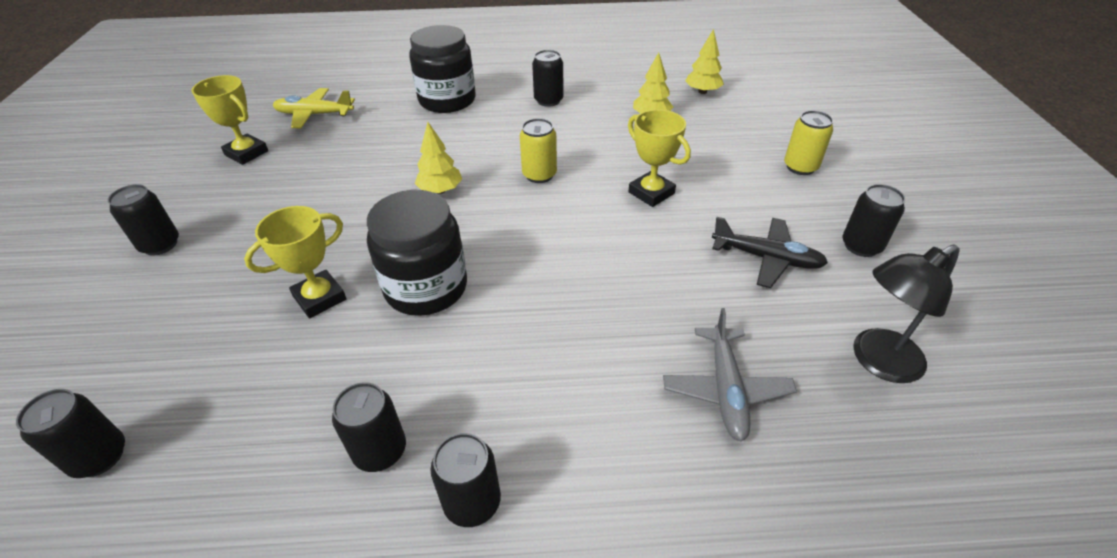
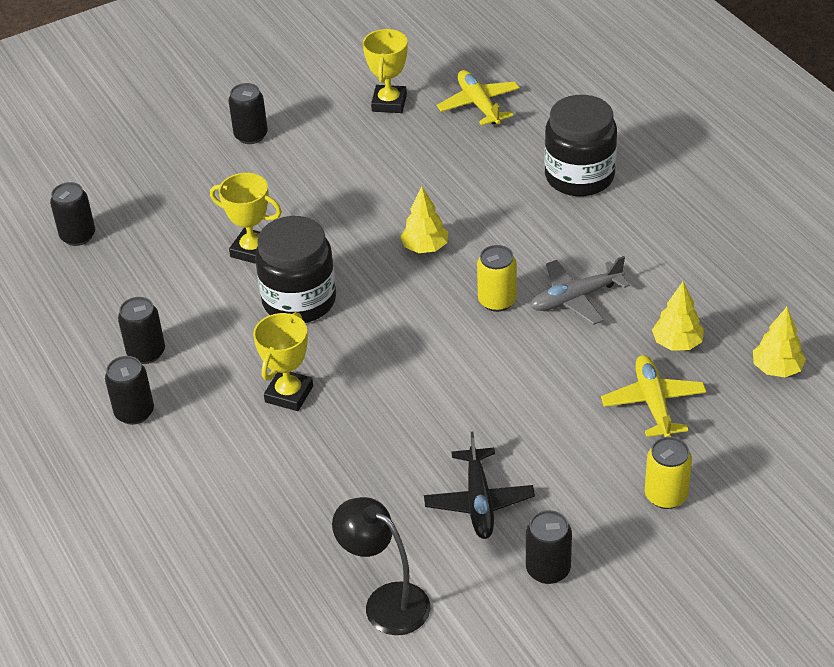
camera: 65 degrees right, 0 degrees up
black can [532,50,563,107] -> none
yellow trophy [628,109,691,207] -> yellow trophy moved to [253,312,313,411]
grey plane [663,308,797,442] -> grey plane moved to [531,256,630,325]
none -> yellow plane [601,355,707,437]

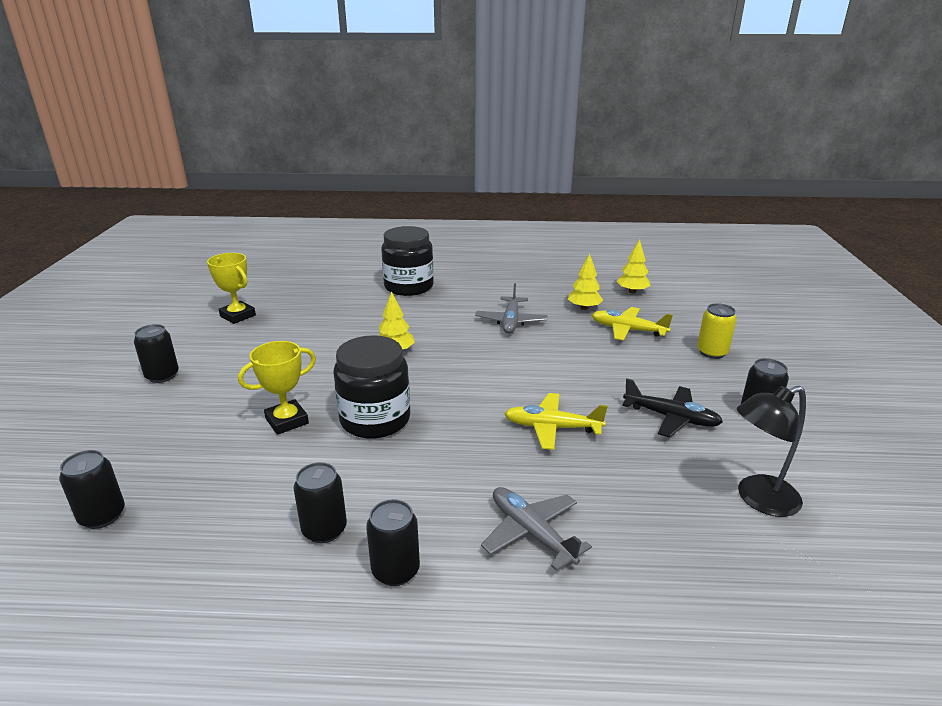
camera: 60 degrees left, 15 degrees down
yellow trophy [253,312,313,411] -> none
yellow plane [437,70,520,126] -> yellow plane moved to [504,393,608,450]
yellow can [477,245,517,312] -> none
none -> grey plane [481,487,592,571]

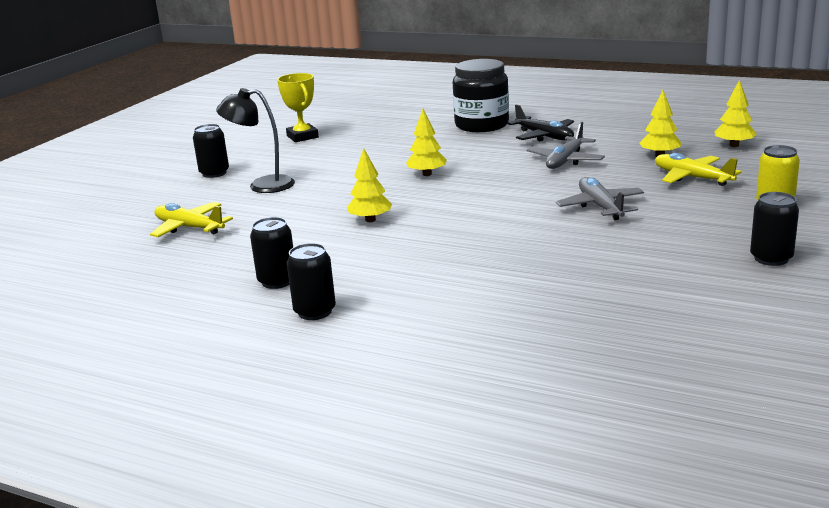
camera: 25 degrees right, 5 degrees down
black can [59,450,125,529] -> none
yellow trophy [238,341,316,435] -> none
black jar [333,335,410,439] -> yellow tree [347,148,392,222]
grey plane [481,487,592,571] -> grey plane moved to [556,177,644,220]
yellow plane [504,393,608,450] -> yellow plane moved to [150,202,233,237]
black plane [622,378,723,438] -> black plane moved to [508,104,574,141]
black lamp [737,386,806,517] -> black lamp moved to [216,88,295,193]

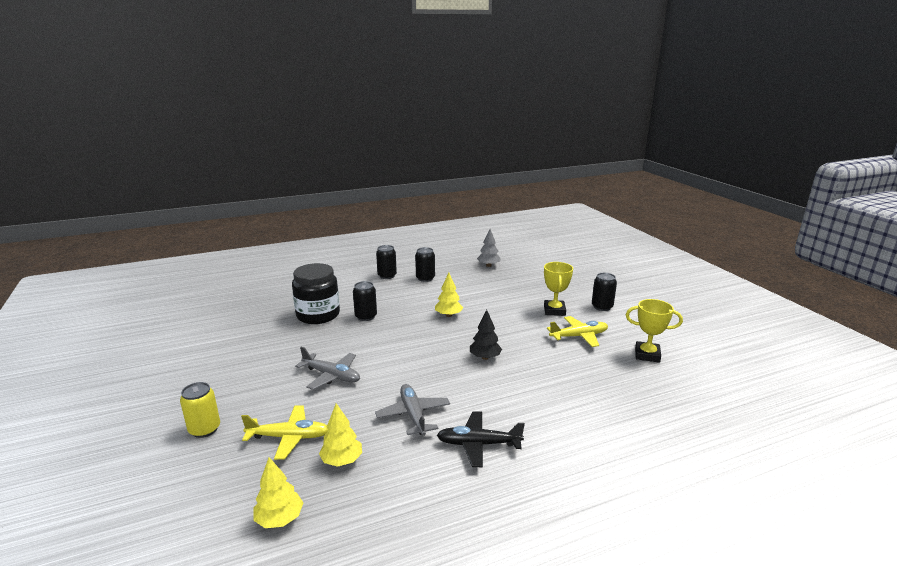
camera: 130 degrees right, 0 degrees up
yellow plane [150,202,233,237] -> yellow plane moved to [547,316,608,347]
black lamp [216,88,295,193] -> yellow trophy [544,262,573,316]
yellow tree [406,109,447,176] -> black tree [470,310,502,360]
black jar [453,59,509,132] -> black jar moved to [292,263,340,324]
black can [750,192,799,266] -> black can moved to [353,281,377,321]
none -> grey tree [477,229,501,267]

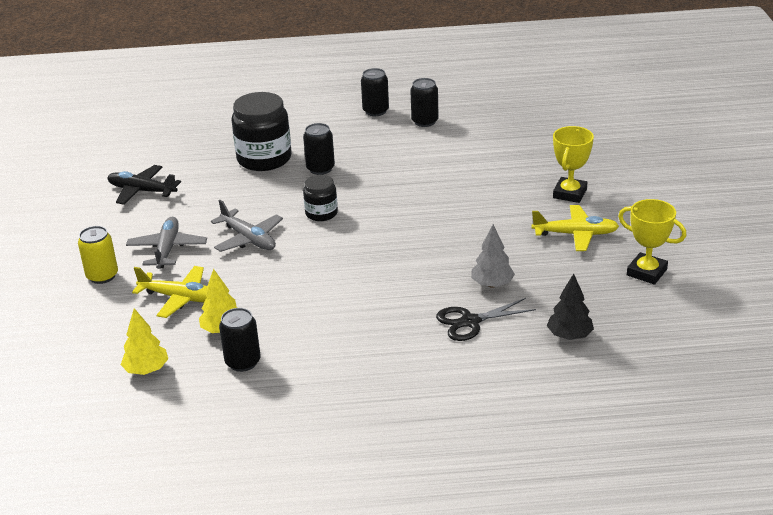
camera: 20 degrees right, 10 degrees up
grey plane [375,384,450,436] -> grey plane moved to [126,217,207,269]
yellow tree [435,273,463,317] -> none
black plane [437,411,525,467] -> black plane moved to [107,165,181,205]
black tree [470,310,502,360] -> black tree moved to [547,273,594,340]
grey tree [477,229,501,267] -> grey tree moved to [471,224,515,288]
black can [592,273,617,311] -> black can moved to [219,308,261,372]
none -> black jar [303,175,338,221]
none -> black scissors [436,298,536,341]

